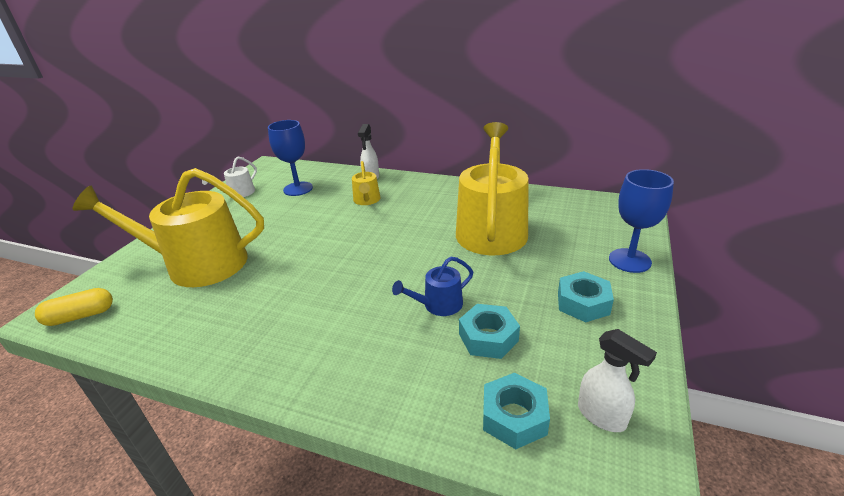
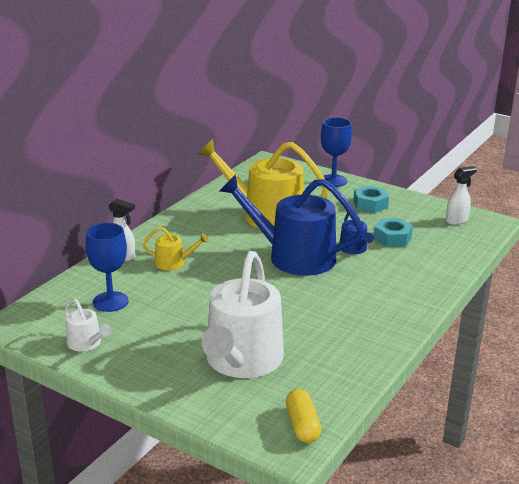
camera: 80 degrees left, 5 degrees down
yellow watering can [73,168,264,287] -> white watering can [202,251,284,378]
turquoise nut [483,373,550,449] -> none
none -> blue watering can [219,174,364,276]

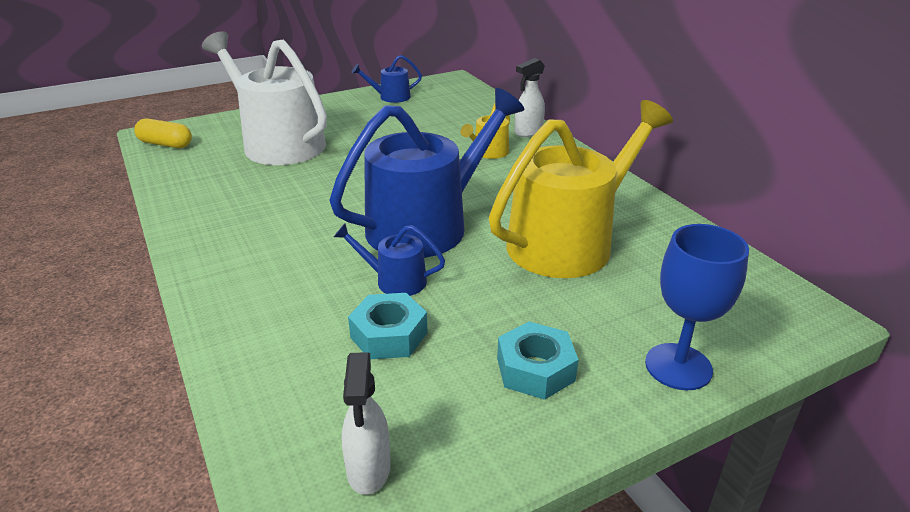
camera: 120 degrees right, 5 degrees up
white watering can [65,299,112,352] -> blue watering can [352,55,422,103]
blue goblet [86,223,129,312] -> none

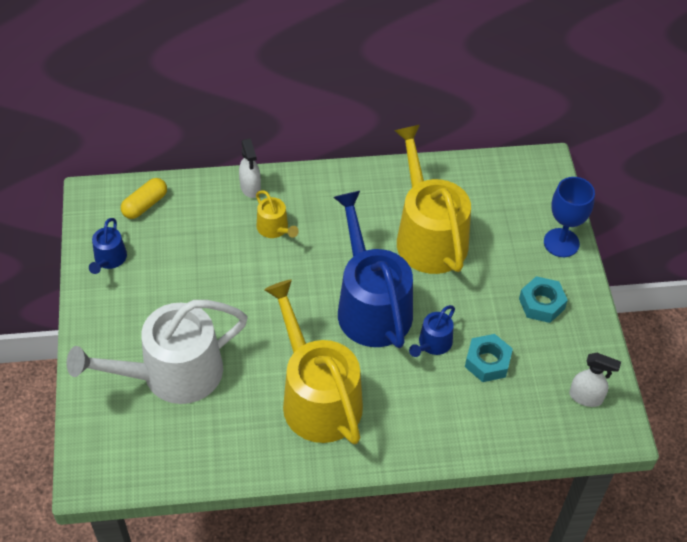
camera: 70 degrees left, 20 degrees up
yellow capsule [134,118,192,148] -> yellow capsule moved to [121,178,167,219]
none -> yellow watering can [264,279,363,444]

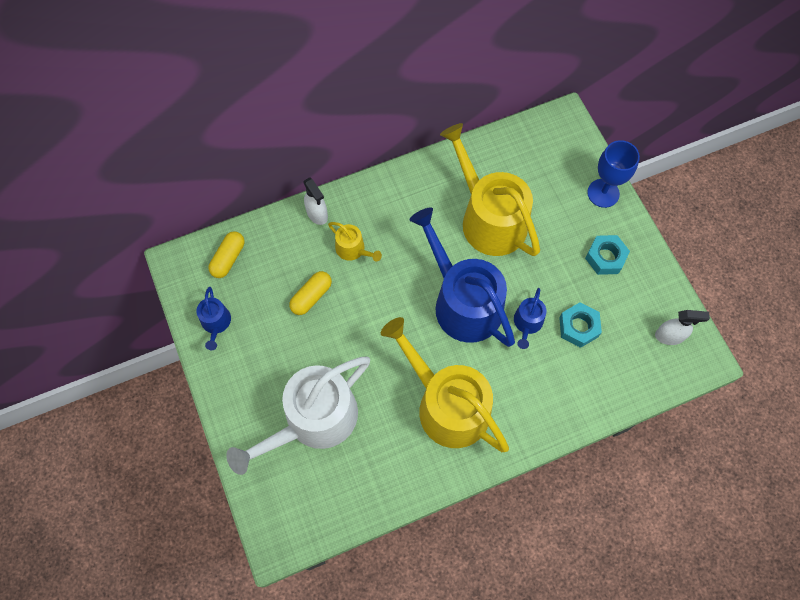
camera: 15 degrees left, 15 degrees up
none -> yellow capsule [289,271,332,315]

